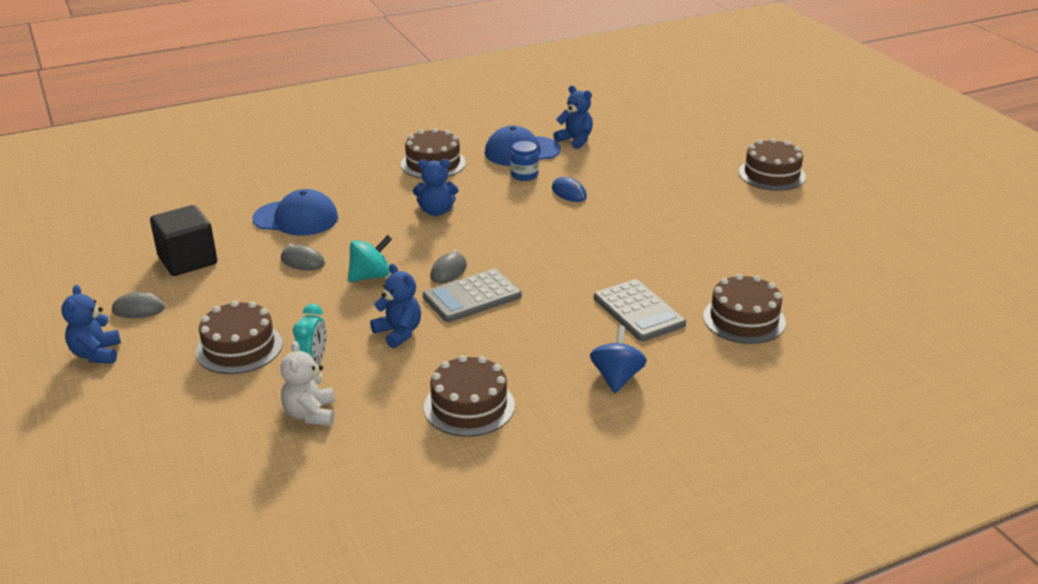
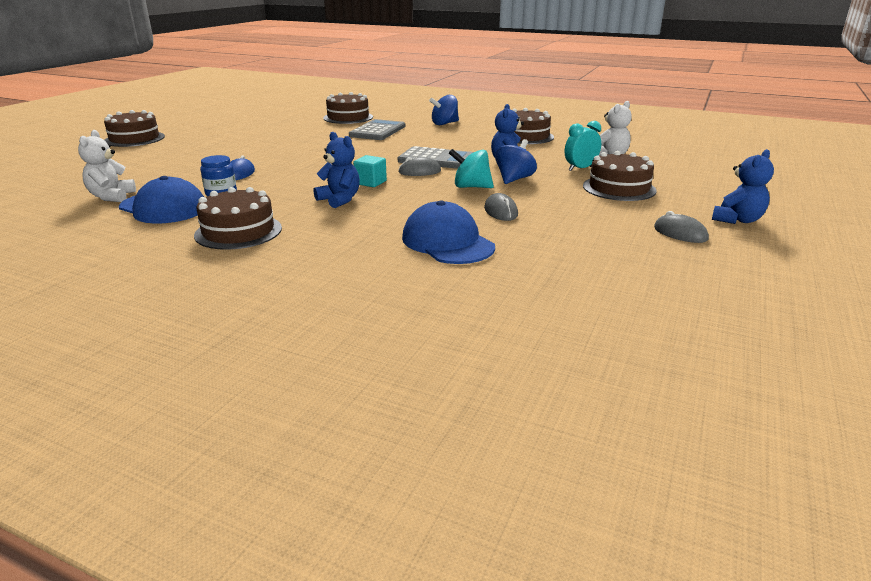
camera: 130 degrees left, 5 degrees down
black cube [150,205,217,276] -> none
blue teddy bear [553,86,593,149] -> white teddy bear [78,130,136,202]
none -> turquoise cube [353,155,387,187]
none -> blue spinning top [495,139,537,184]

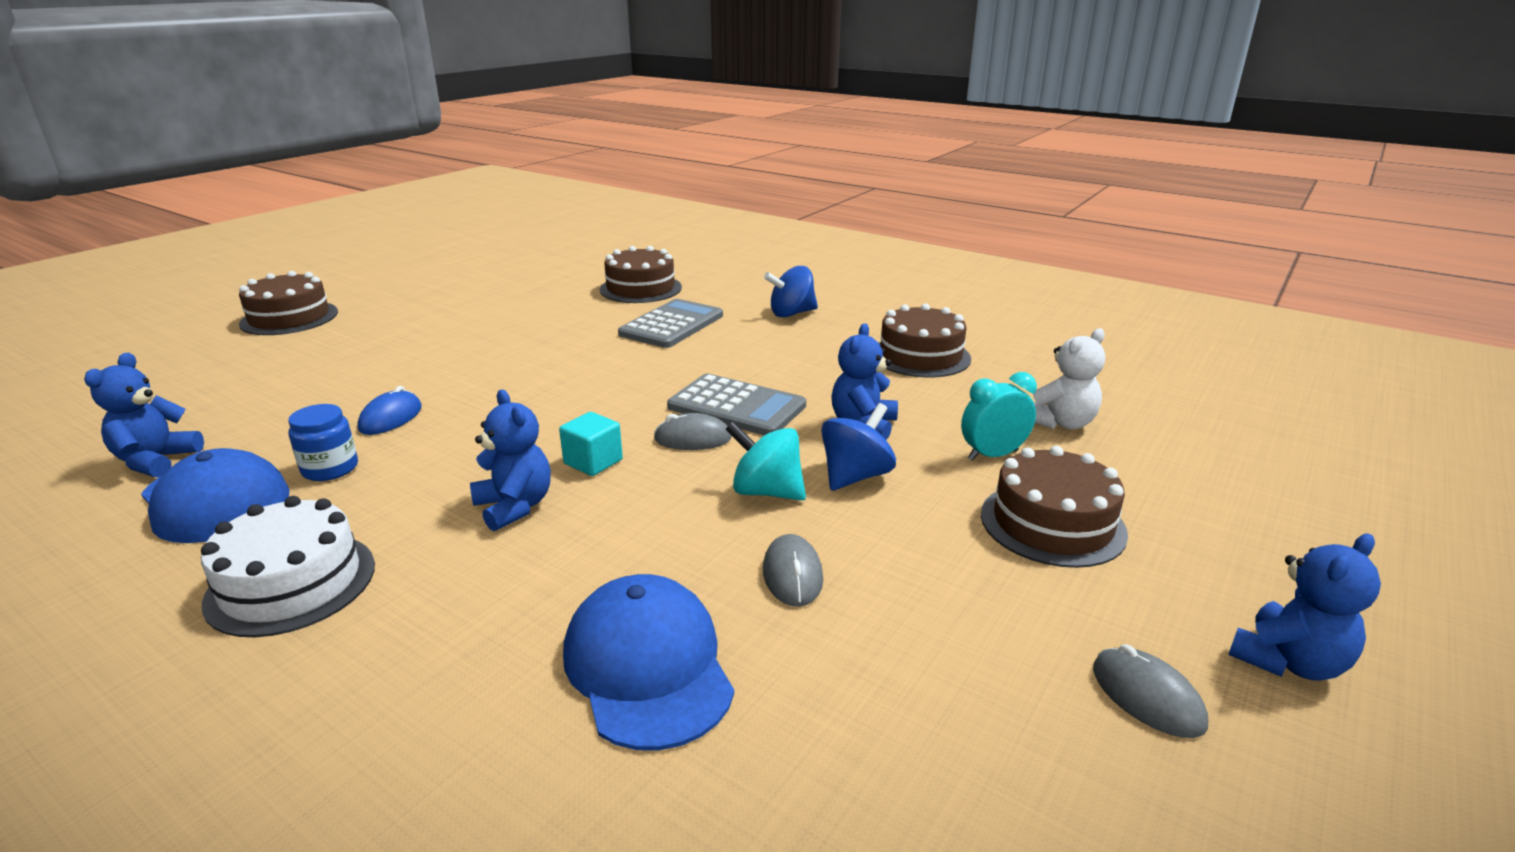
camera: 10 degrees right, 0 degrees up
white teddy bear [78,130,136,202] -> blue teddy bear [84,353,204,477]
brown cake [194,187,282,250] -> white cake [201,496,375,637]

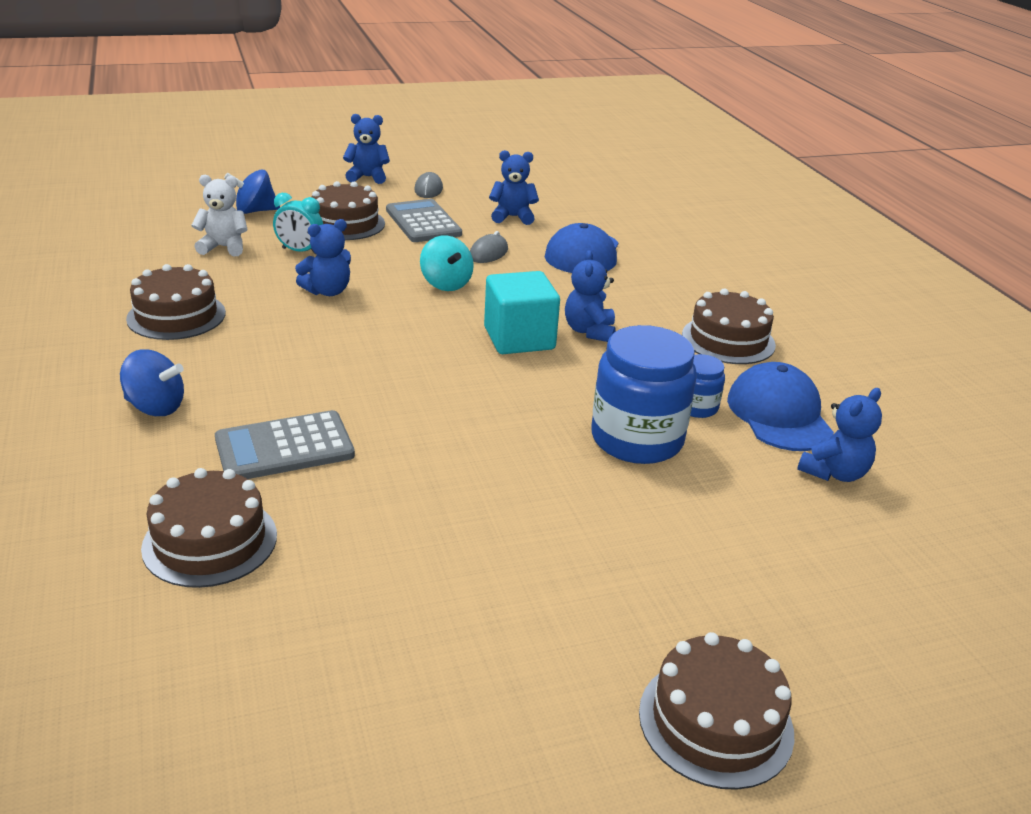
camera: 145 degrees left, 5 degrees up
white cake [201,496,375,637] -> brown cake [682,289,776,364]
blue mouse [357,386,422,435] -> blue jar [591,325,697,464]
turquoise cube [559,412,623,476] -> turquoise cube [484,271,560,354], size x1.82
grey mouse [654,413,732,450] -> none
grey calculator [667,373,806,435] -> grey calculator moved to [386,199,462,242]
blue spinning top [821,403,896,491] -> blue spinning top moved to [224,169,280,214]
none -> blue teddy bear [489,150,539,225]

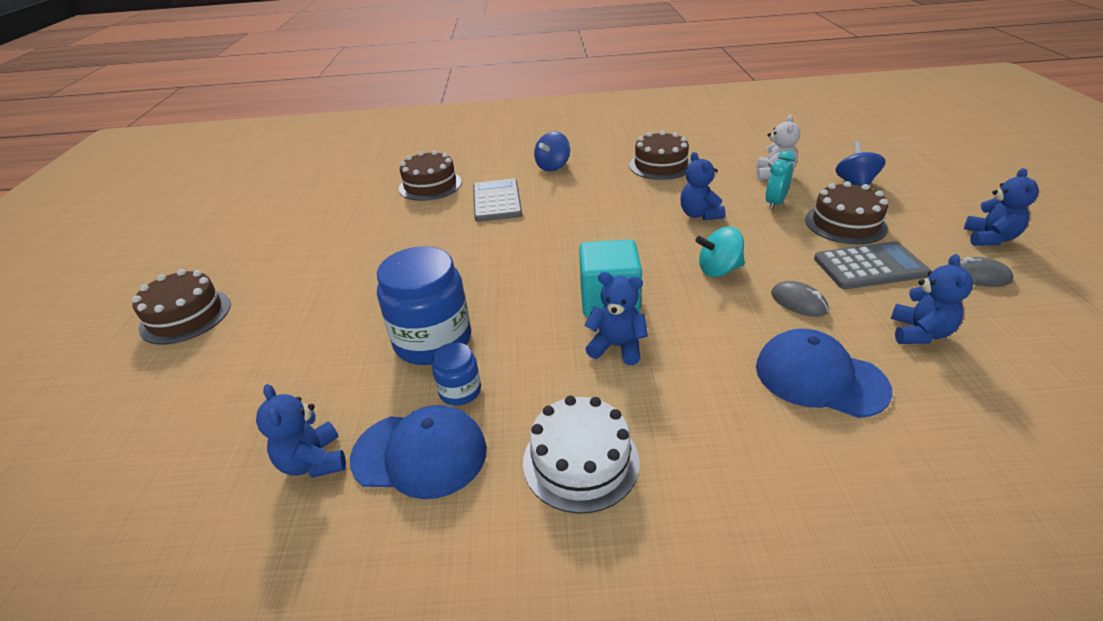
camera: 110 degrees right, 5 degrees up
brown cake [682,289,776,364] -> white cake [523,396,640,514]

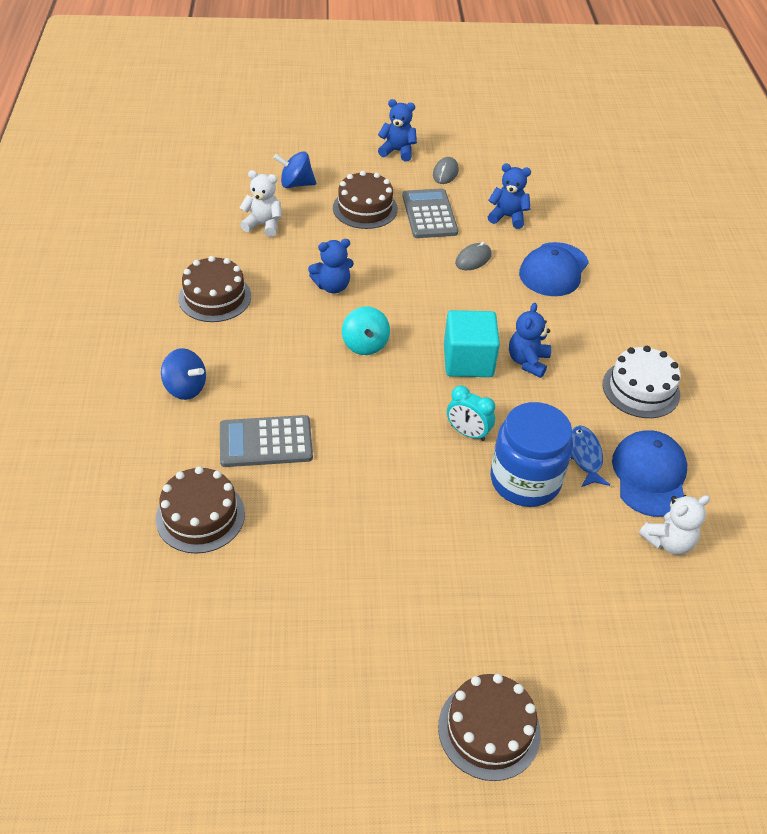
camera: 95 degrees left, 10 degrees up
blue teddy bear [256,384,346,478] -> white teddy bear [639,495,710,555]
blue jar [432,342,481,406] -> blue fish [570,426,610,487]
turquoise spinning top [696,227,745,277] -> turquoise spinning top moved to [342,306,390,355]
turquoise clock [765,151,795,210] -> turquoise clock moved to [447,385,495,441]

